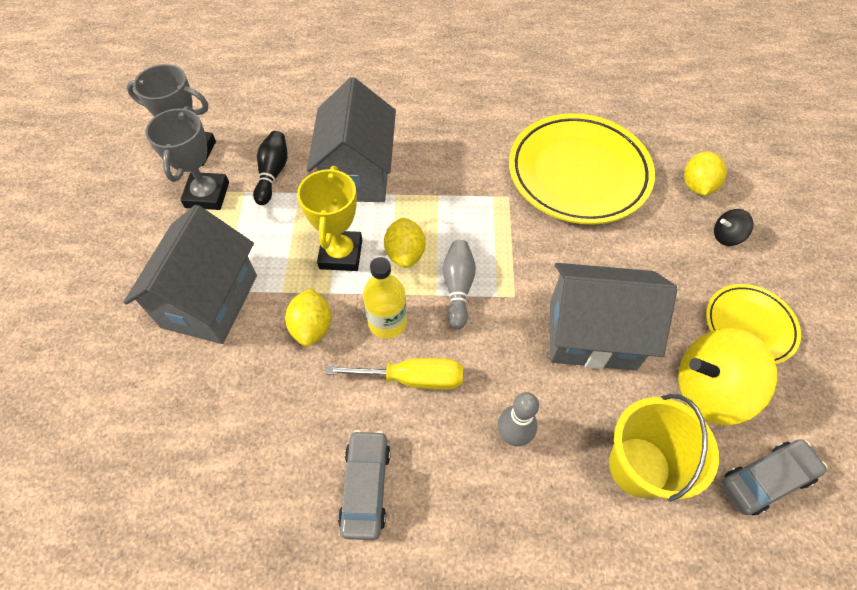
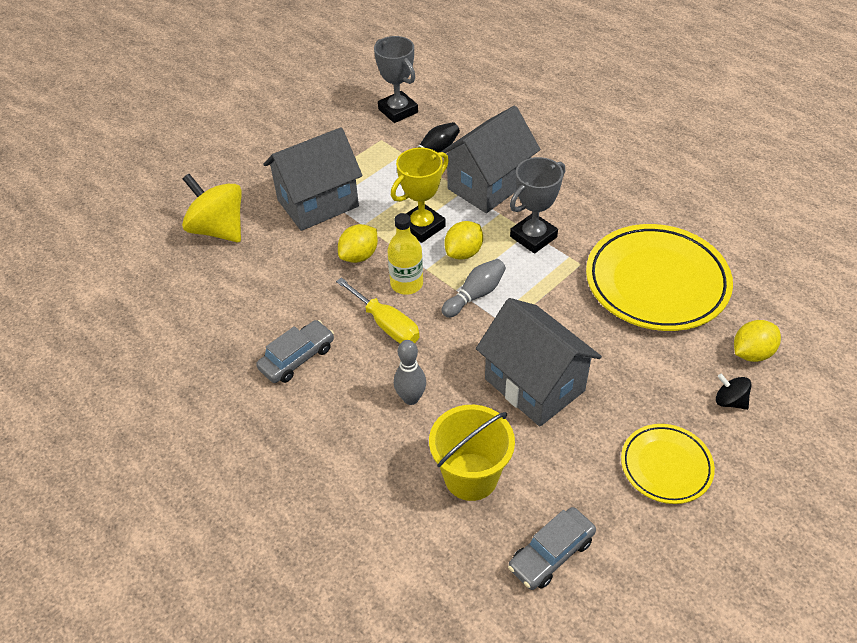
camera: 45 degrees right, 10 degrees down
grey trophy [145,106,229,210] -> grey trophy moved to [510,157,565,254]
yellow spinning top [678,328,777,425] -> yellow spinning top moved to [182,174,242,242]
grey car [721,439,827,515] -> grey car turned 120 degrees clockwise [508,507,596,590]

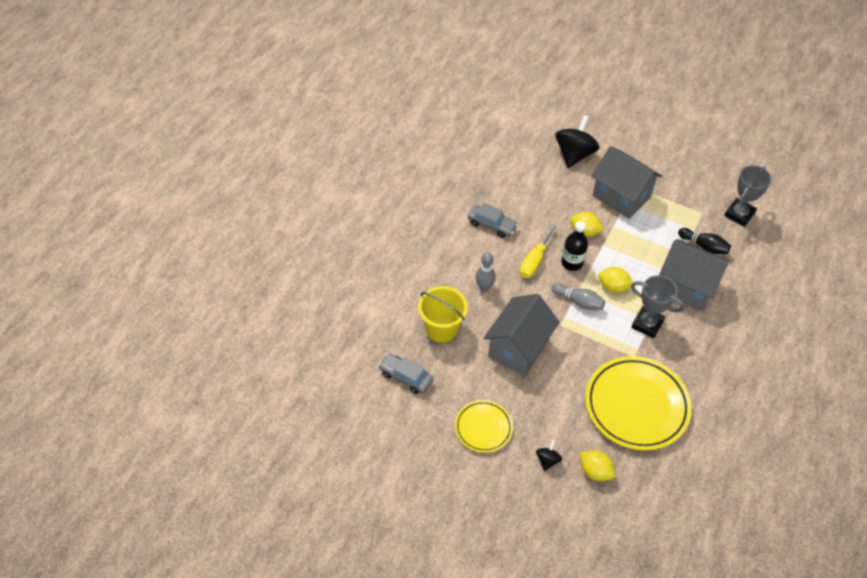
camera: 70 degrees right, 5 degrees up
yellow spinning top [182,174,242,242] -> black spinning top [555,115,600,168]
yellow bottle [387,213,423,295] -> black bottle [561,221,588,271]
yellow trophy [391,148,449,243] -> none

